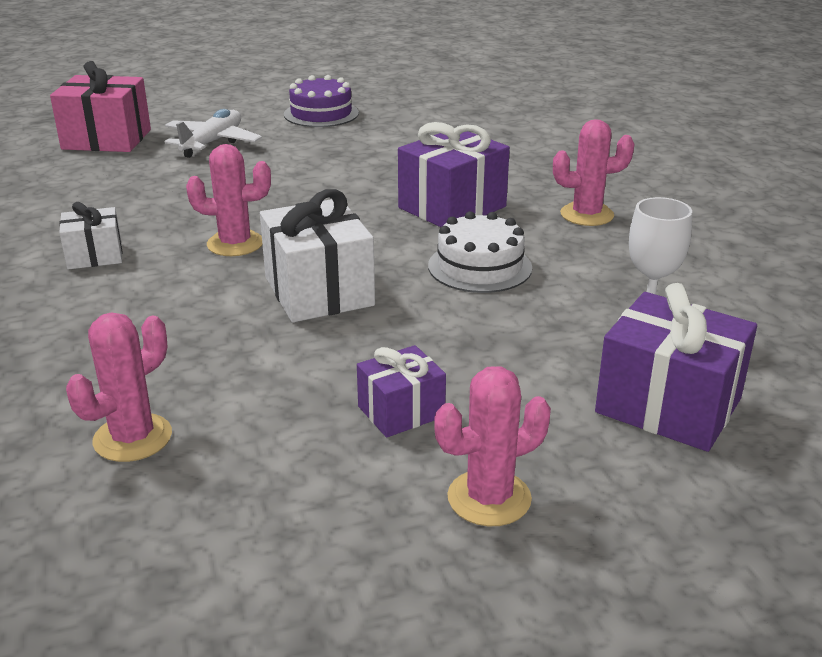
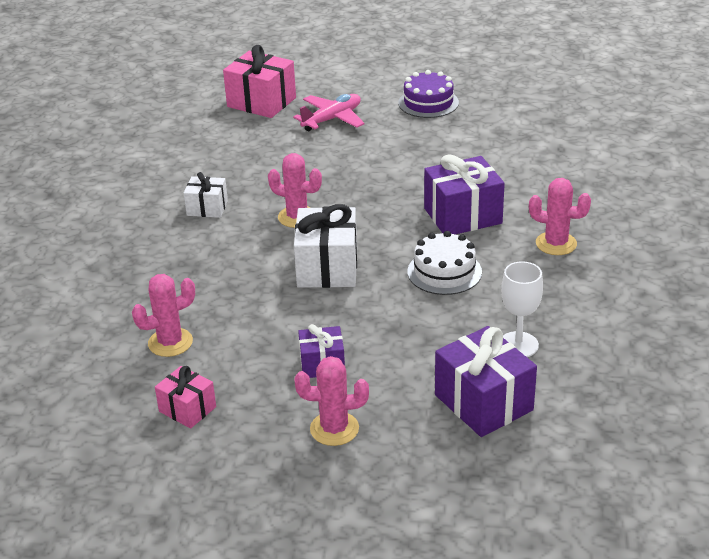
camera: 25 degrees right, 5 degrees up
white plane [165,109,262,158] -> pink plane [293,94,364,131]
none -> pink gift [155,366,216,428]

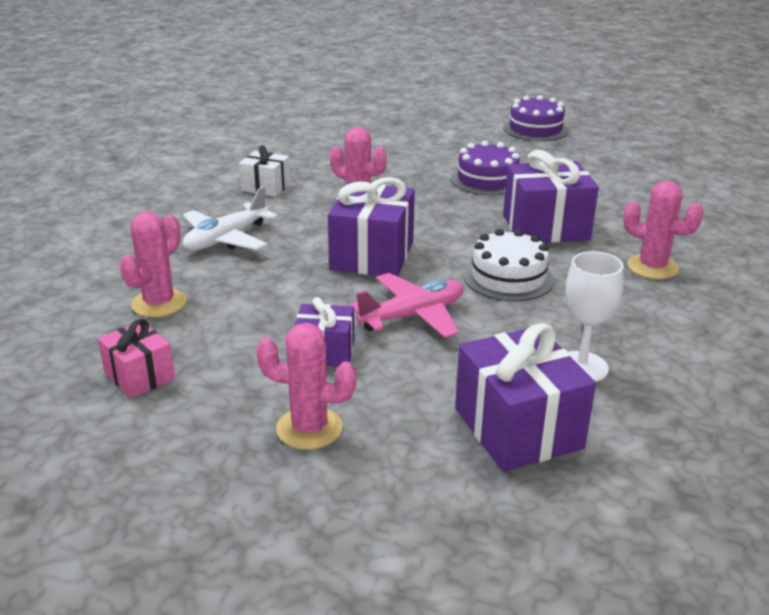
camera: 10 degrees right, 5 degrees down
pink cactus [132,274,195,357] -> pink cactus turned 45 degrees counterclockwise [119,211,186,317]
pink gift [223,45,296,118] -> none
pink plane [293,94,364,131] -> pink plane moved to [350,273,463,338]
white gift [294,204,357,288] -> purple gift [328,177,415,277]
none -> white plane [183,186,278,251]
none -> purple cake [451,141,520,195]

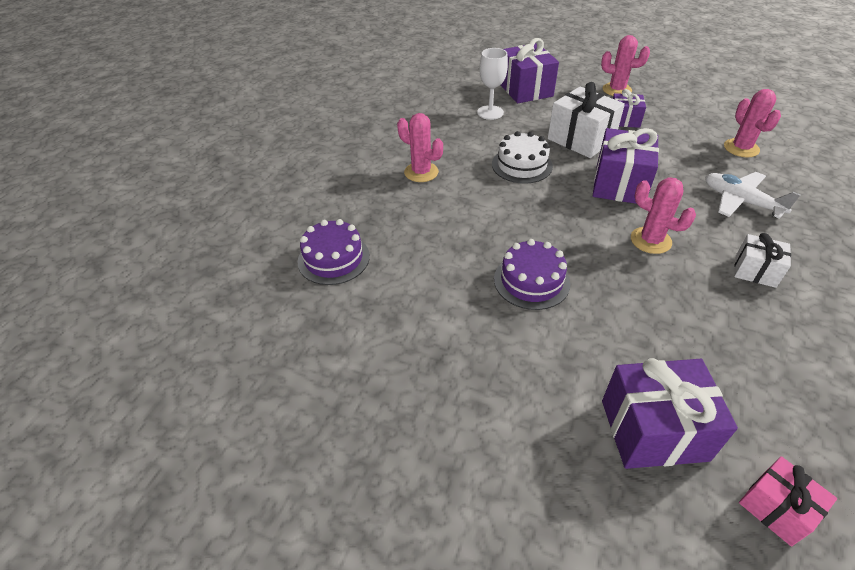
camera: 175 degrees left, 15 degrees up
pink gift [98,319,175,398] -> pink gift moved to [739,456,837,547]
pink cactus [119,211,186,317] -> pink cactus turned 45 degrees counterclockwise [724,89,781,158]
white plane [183,186,278,251] -> white plane turned 90 degrees counterclockwise [705,172,800,219]
pink plane [350,273,463,338] -> white gift [548,82,625,158]
purple cake [503,95,569,141] -> purple cake moved to [297,219,370,285]
purple gift [503,150,599,243] -> purple gift moved to [602,358,738,469]

